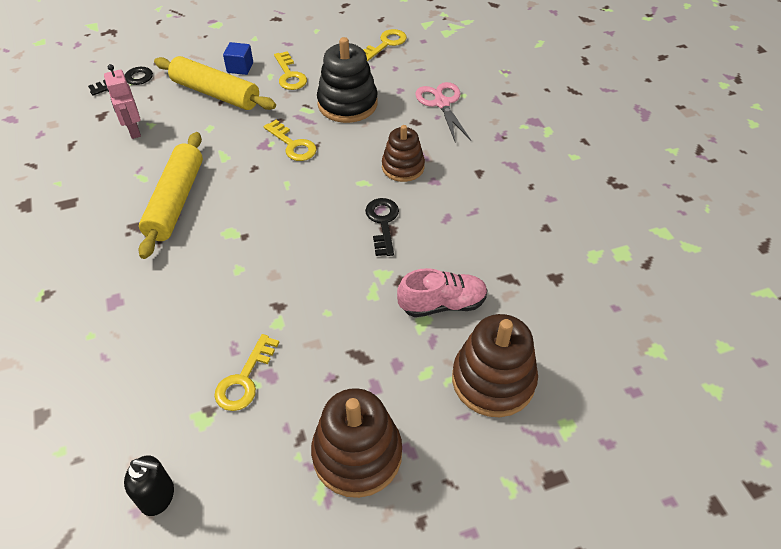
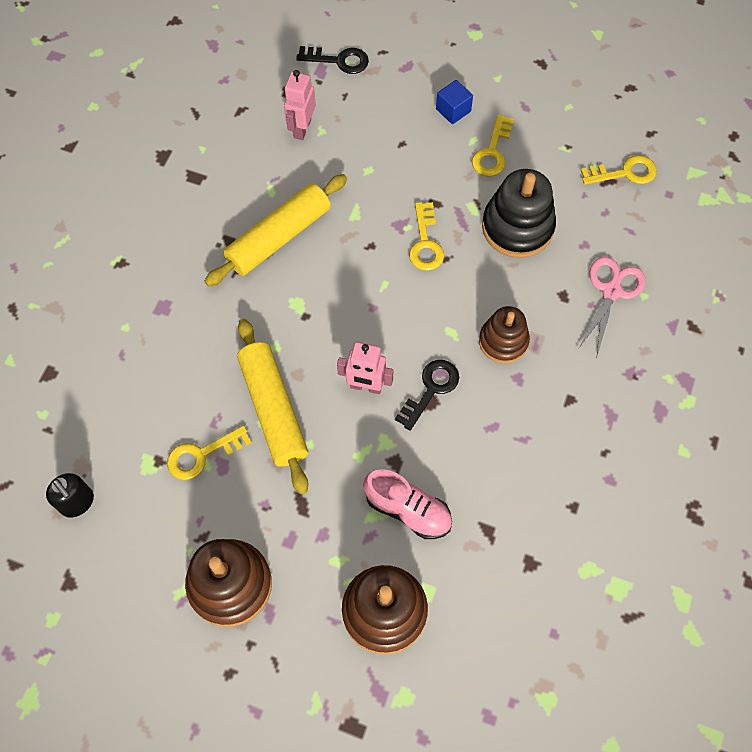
camera: 40 degrees right, 15 degrees up
yellow rolling pin [154,56,276,110] -> yellow rolling pin moved to [237,319,308,494]
none -> pink robot [337,342,394,394]

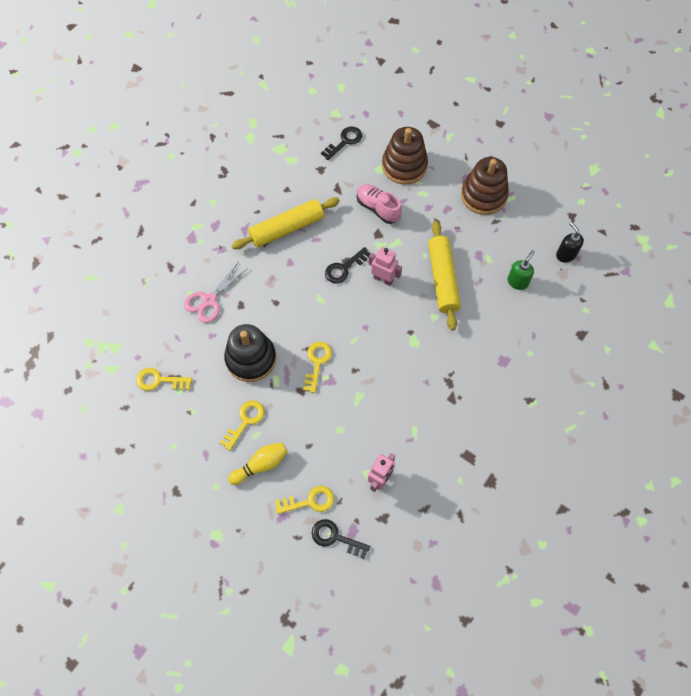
camera: 165 degrees left, 0 degrees up
yellow key [167,425,252,480] -> yellow key moved to [275,486,334,514]
yellow rolling pin [204,174,347,287] -> yellow rolling pin moved to [232,197,340,249]
blue cube [436,80,473,124] -> yellow bowling pin [228,442,288,485]
brown stacking toy [479,306,530,364] -> none
none -> black key [321,126,362,160]
none -> green soap dispenser [508,250,535,290]

